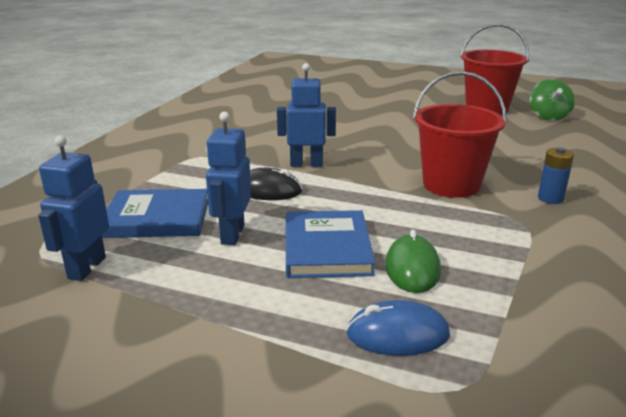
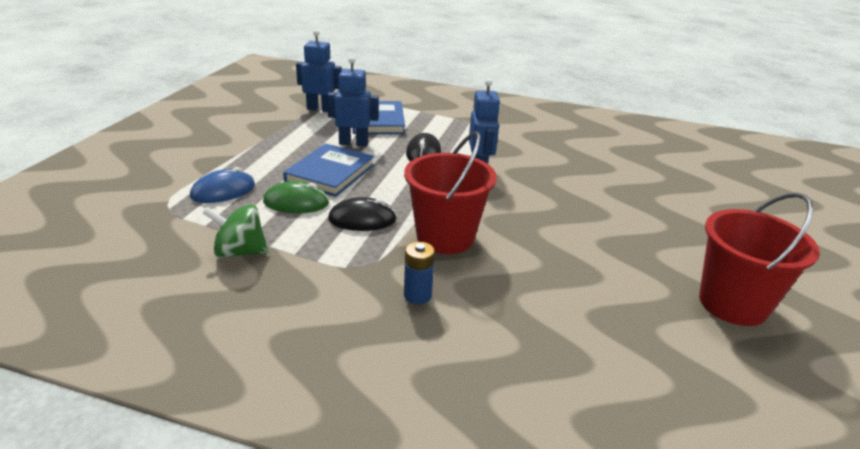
camera: 85 degrees right, 5 degrees up
blue book [286,210,375,278] -> blue book turned 60 degrees counterclockwise [283,143,374,197]
blue mouse [346,300,450,356] -> blue mouse turned 60 degrees clockwise [190,167,255,203]
green spinning top [530,79,575,121] -> green spinning top moved to [203,204,269,258]
none -> black mouse [328,197,397,231]

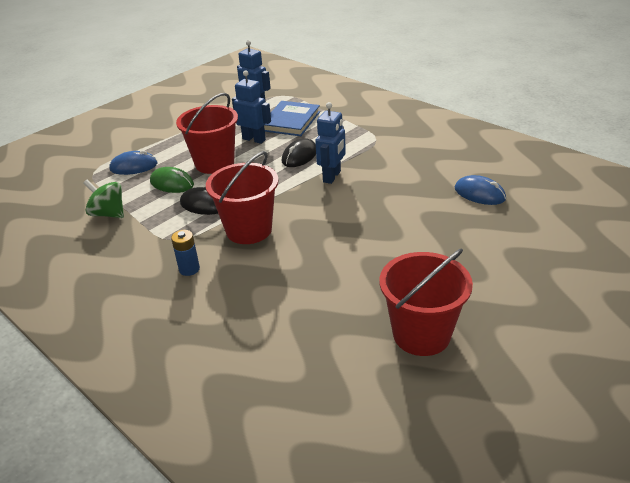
camera: 30 degrees right, 5 degrees up
blue book [283,143,374,197] -> red bucket [176,93,238,174]
none -> blue mouse [455,175,506,205]

